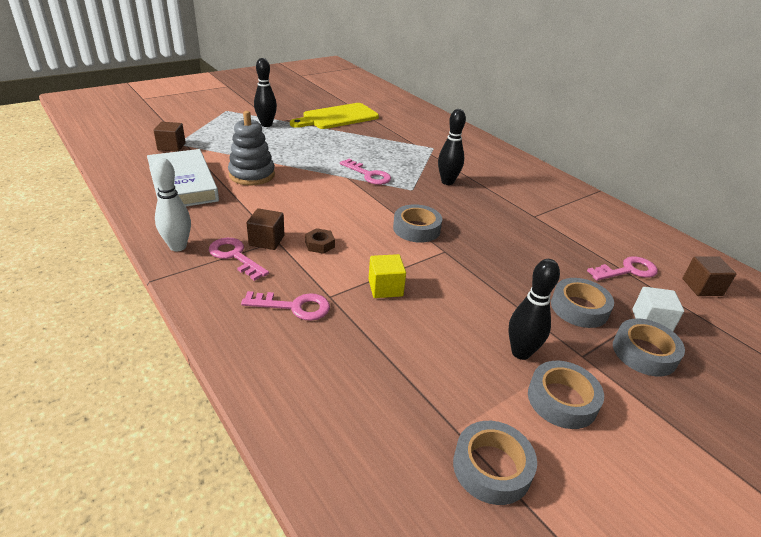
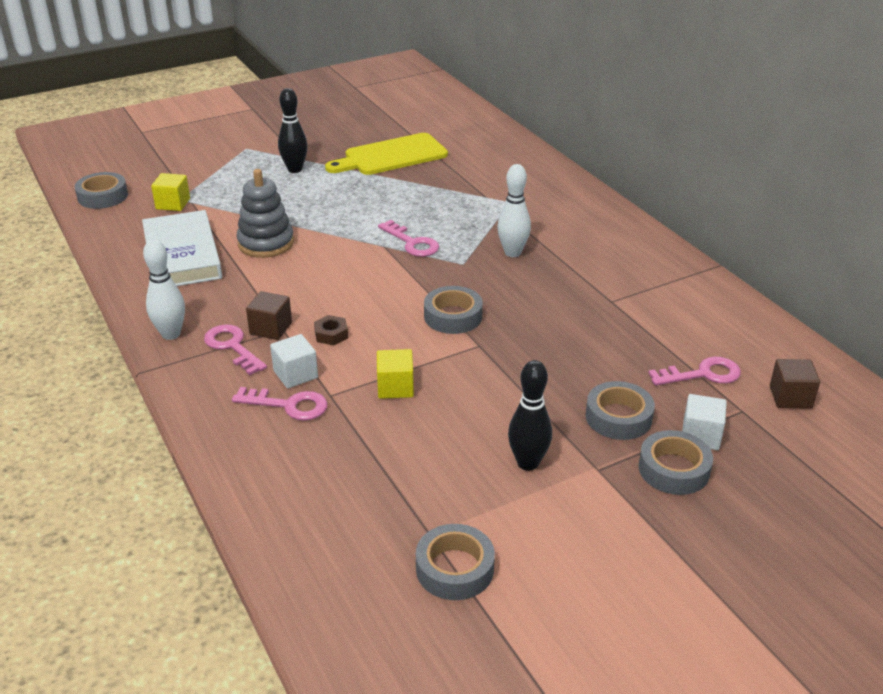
camera: 10 degrees right, 0 degrees up
brown cube [153,122,186,152] -> yellow cube [151,173,190,211]
black bowling pin [438,109,466,185] -> white bowling pin [497,164,531,257]
grey tape [528,361,604,429] -> grey tape moved to [74,172,128,209]
none -> white cube [270,334,318,388]

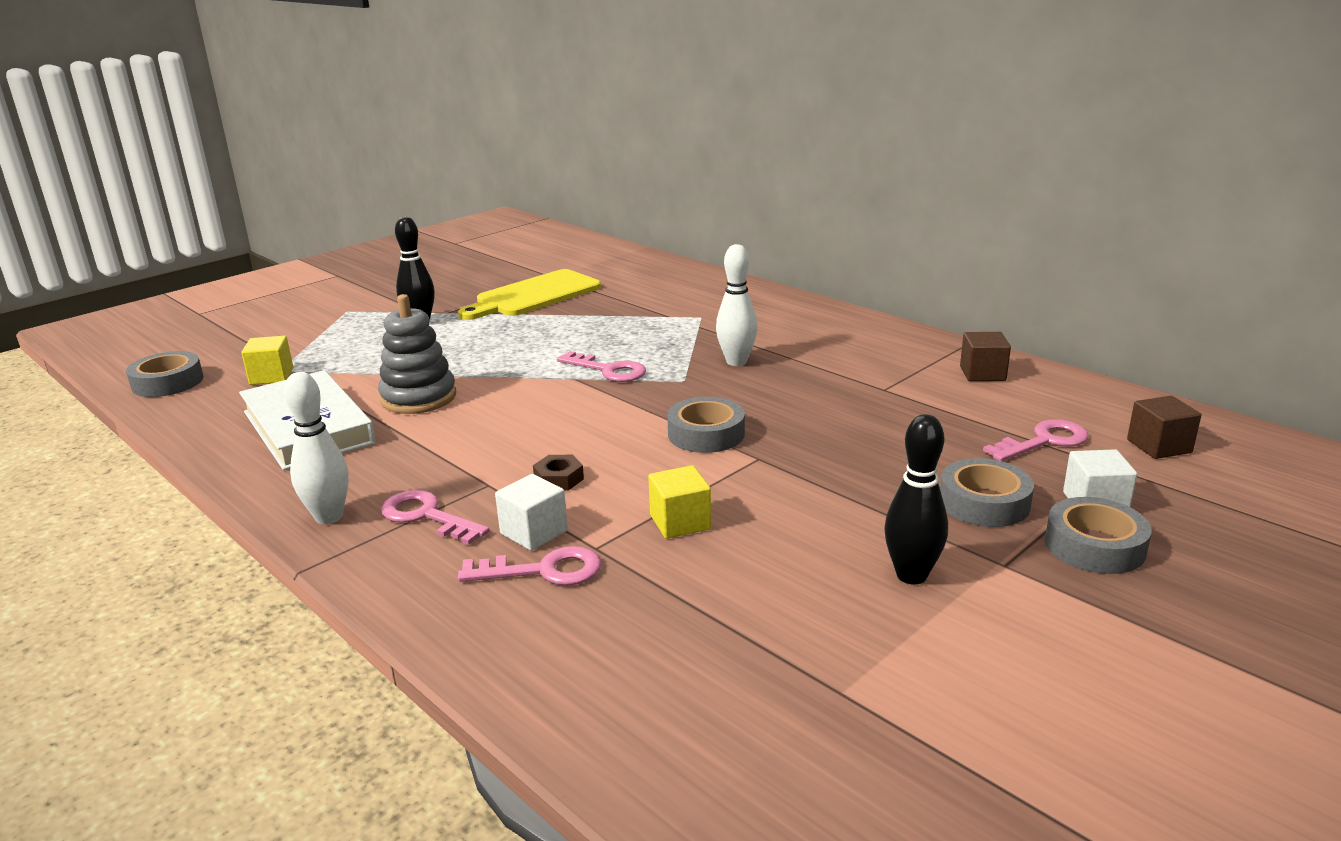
camera: 15 degrees left, 10 degrees down
brown cube [246,291,292,340] -> brown cube moved to [960,332,1011,381]
grey tape [416,524,495,600] -> none

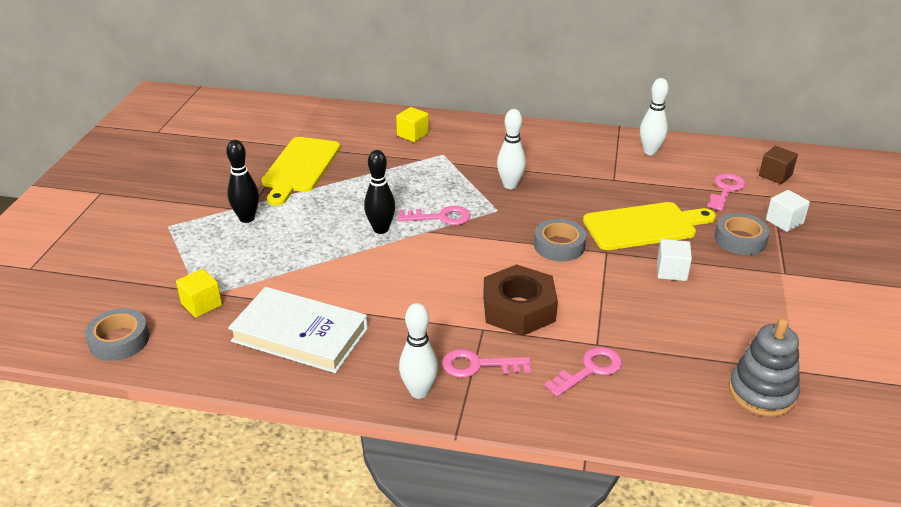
camera: 35 degrees left, 10 degrees up
grey stacking toy [378,294,456,414] -> grey stacking toy moved to [729,318,800,417]
white cube [495,474,568,551] -> white cube moved to [657,239,692,281]
brown nut [533,455,584,491] -> brown nut [483,264,558,336], size x2.35
yellow cube [648,465,711,539] -> yellow cube moved to [396,107,429,142]
black bowling pin [884,414,948,584] -> black bowling pin moved to [364,150,395,234]
brown cube [960,332,1011,381] -> white bowling pin [640,78,669,155]
grey tape [1045,497,1152,574] -> none
none -> yellow cutting board [583,202,716,250]

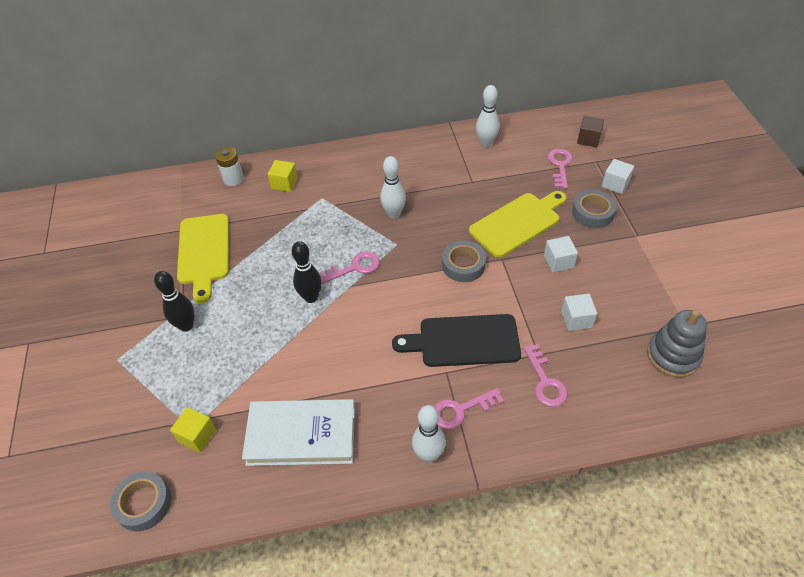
camera: 20 degrees left, 15 degrees up
brown nut [483,264,558,336] -> black cutting board [392,314,521,367]
pink key [545,347,622,397] -> pink key turned 135 degrees clockwise [524,344,568,407]
none -> white battery [215,147,244,186]
none -> white cube [561,294,597,331]

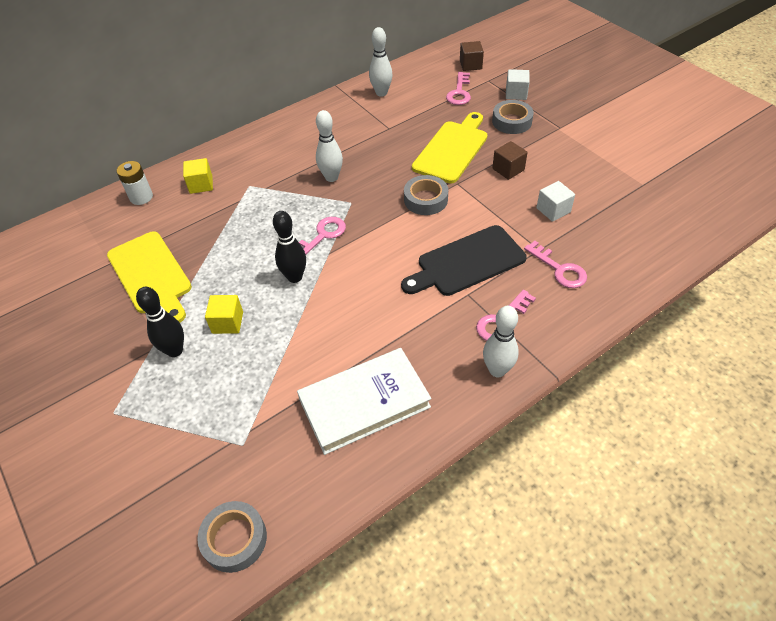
camera: 25 degrees left, 0 degrees up
yellow cube [170,407,216,453] -> yellow cube moved to [205,295,243,334]
white cube [544,236,578,273] -> brown cube [492,141,528,180]
pink key [547,149,573,189] -> pink key turned 150 degrees counterclockwise [446,72,471,105]
grey stacking toy [647,310,707,378] -> none

